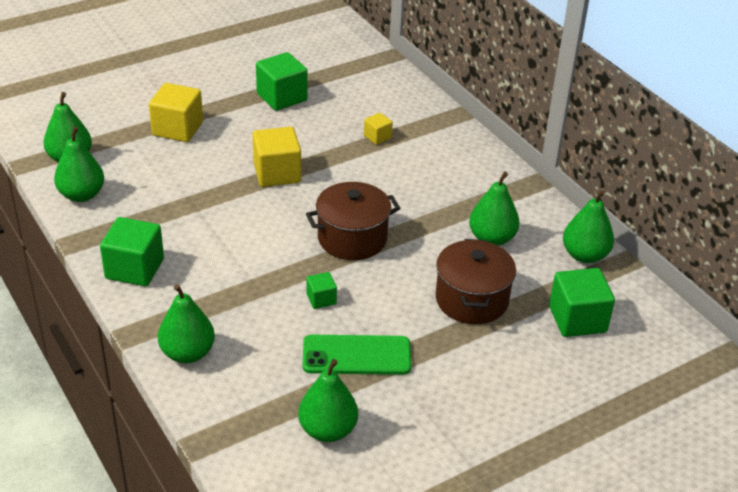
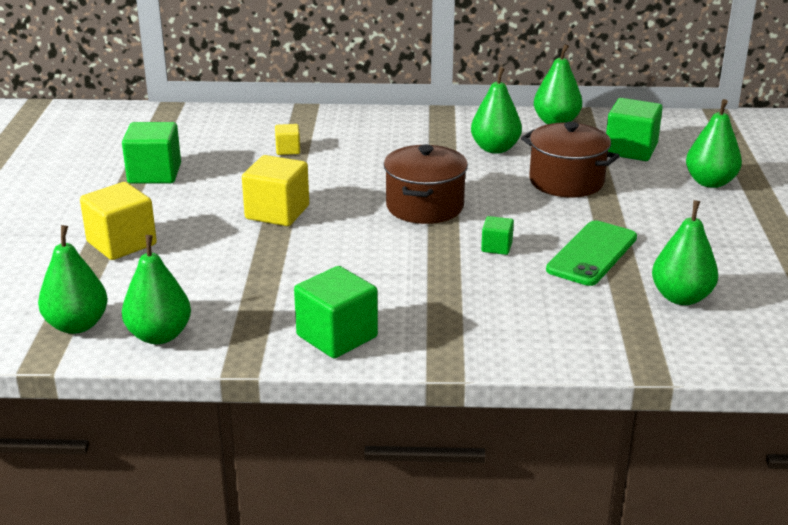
camera: 55 degrees left, 10 degrees down
green pear [158,284,215,364] -> green pear moved to [686,99,742,188]

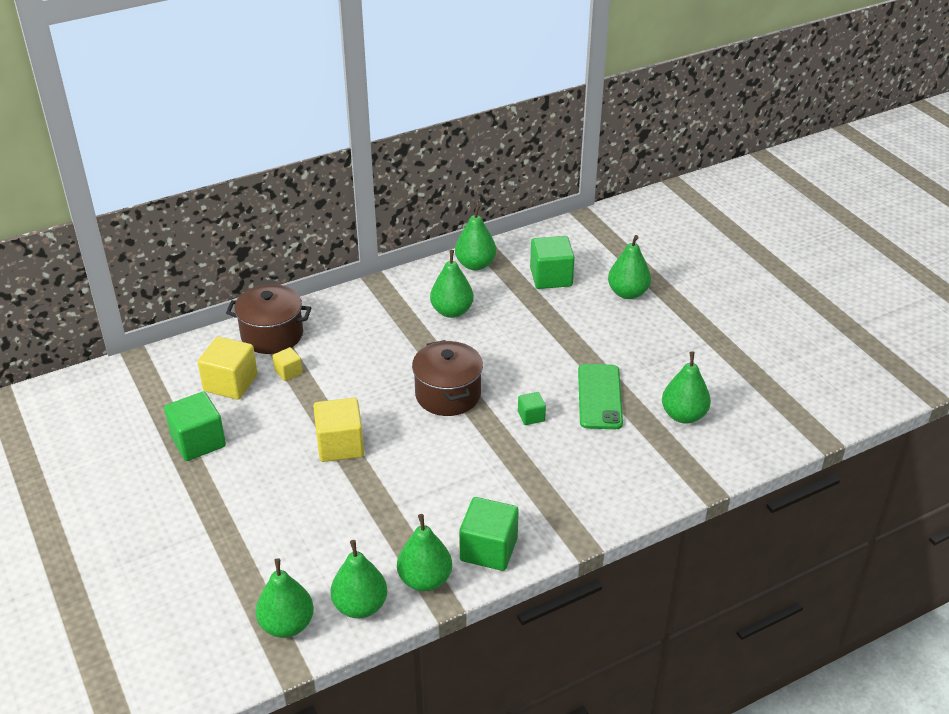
camera: 30 degrees left, 10 degrees up
yellow cube [80,182,157,260] -> yellow cube moved to [198,336,258,400]
brown pot [521,122,620,198] -> brown pot moved to [226,284,311,354]
none -> green pear [397,514,452,591]

